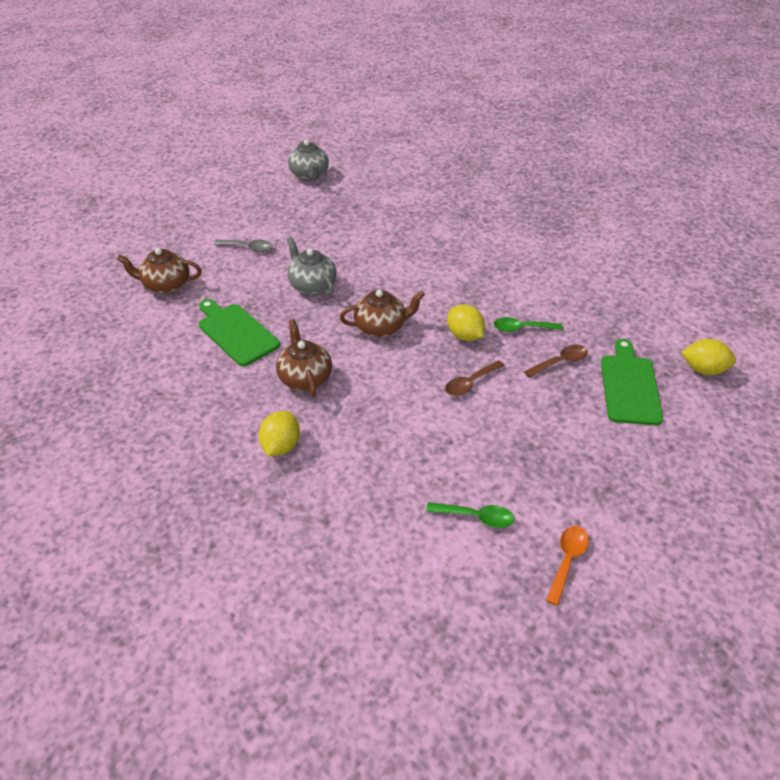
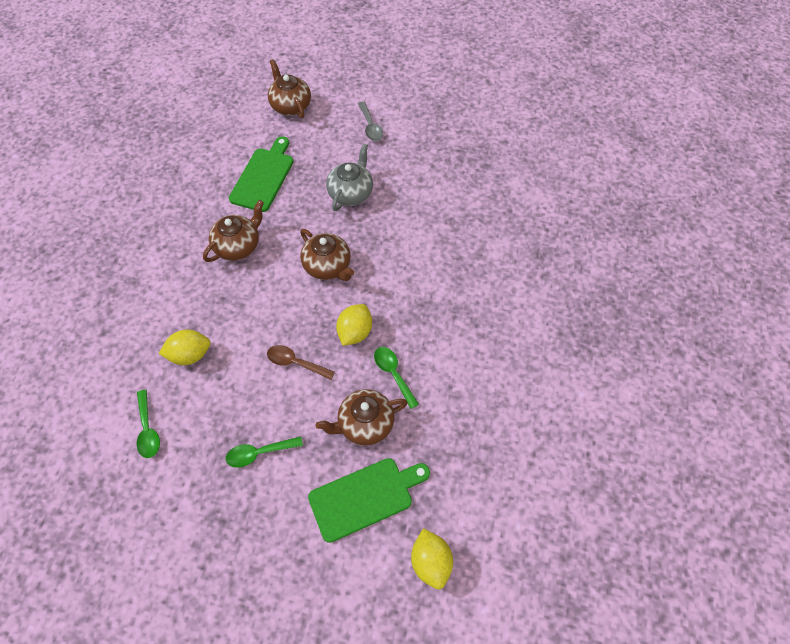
camera: 60 degrees right, 15 degrees up
yellow lemon [258,411,300,456] -> yellow lemon moved to [159,330,211,365]
grey teapot [288,140,329,181] -> none
brown spoon [524,345,588,378] -> brown teapot [316,389,408,445]
orange spoon [546,526,589,606] -> none
none -> green spoon [226,436,303,468]

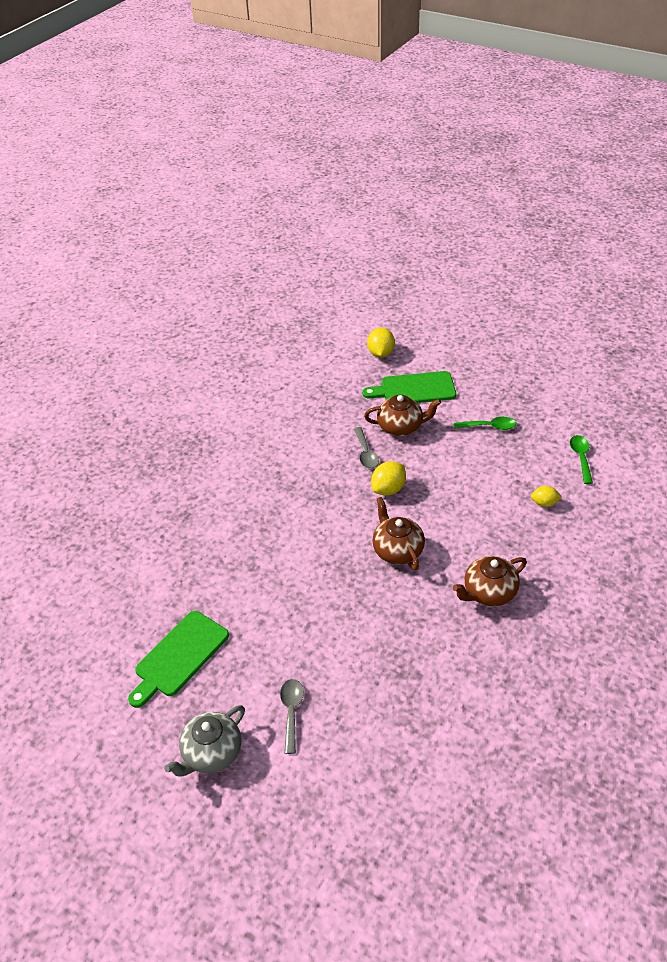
camera: 160 degrees left, 15 degrees down
yellow lemon [159,330,211,365] -> yellow lemon [531,486,562,507], size x0.64
green cutting board [229,136,293,212] -> green cutting board moved to [128,611,229,708]
brown spoon [267,345,335,380] -> none
brown teapot [268,59,311,118] -> none
grey teapot [326,143,373,211] -> grey teapot moved to [164,705,245,777]
green spoon [374,347,419,409] -> grey spoon [354,427,379,469]

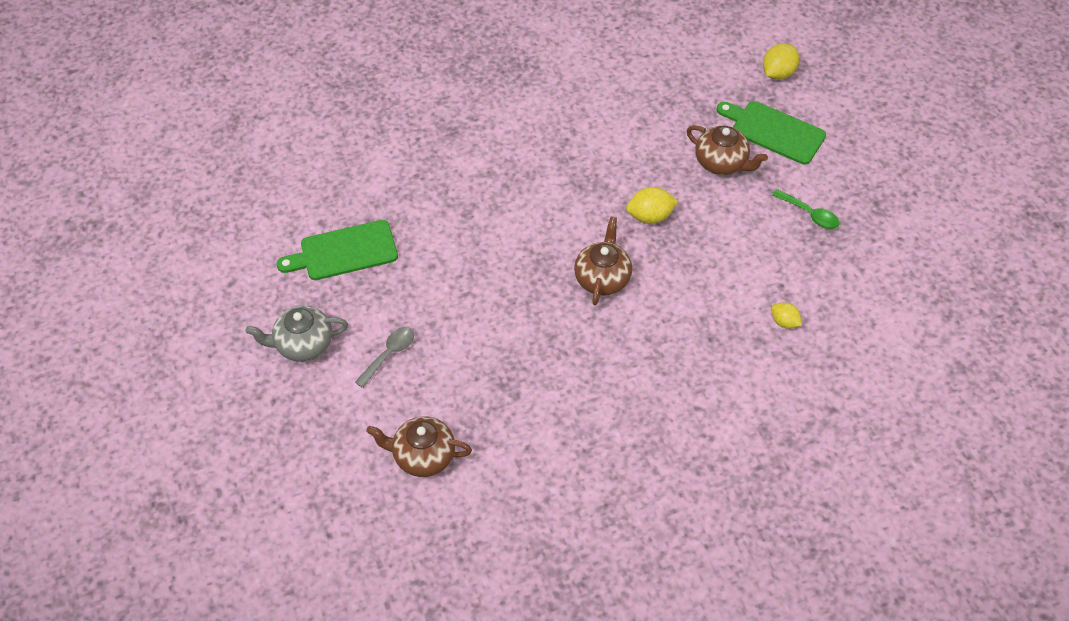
camera: 35 degrees right, 10 degrees up
grey spoon [354,427,379,469] -> none
brown teapot [453,556,527,606] -> brown teapot moved to [366,416,472,477]
green spoon [570,435,593,484] -> none

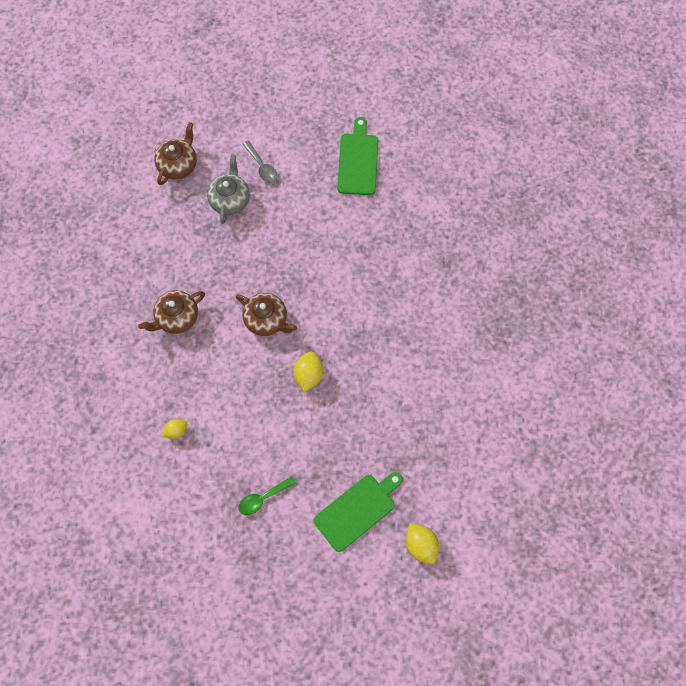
camera: 110 degrees right, 15 degrees up
grey teapot [246,306,348,362] -> grey teapot moved to [207,155,250,224]
brown teapot [687,125,768,175] -> brown teapot moved to [138,290,205,334]

